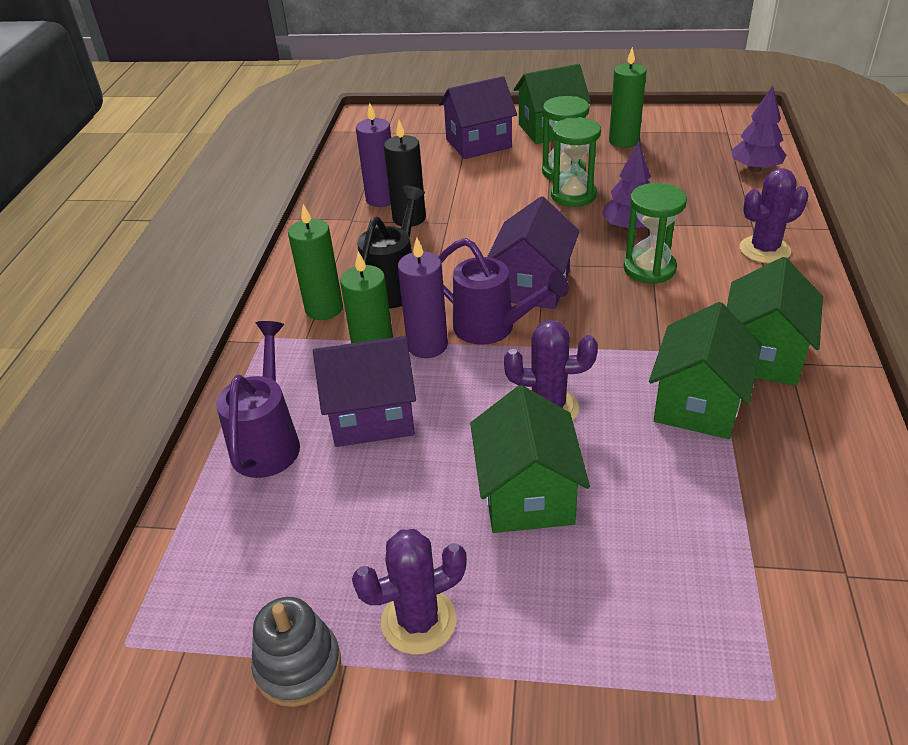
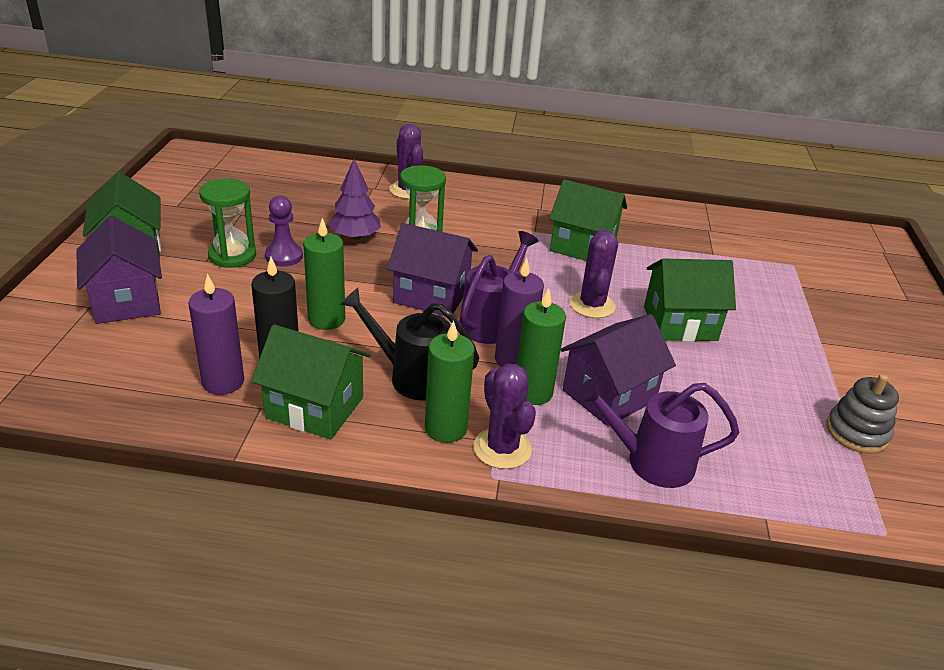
camera: 95 degrees left, 5 degrees down
purple house [313,336,416,447] -> purple house turned 60 degrees clockwise [561,314,676,427]
purple cactus [352,529,467,655] -> purple cactus moved to [474,364,536,469]
green hourglass [551,117,601,207] -> purple pawn [265,196,303,266]
green candle [609,47,646,148] -> green candle moved to [303,218,345,330]
green house [727,257,823,386] -> green house moved to [251,324,371,440]
purple tree [731,85,787,172] -> none

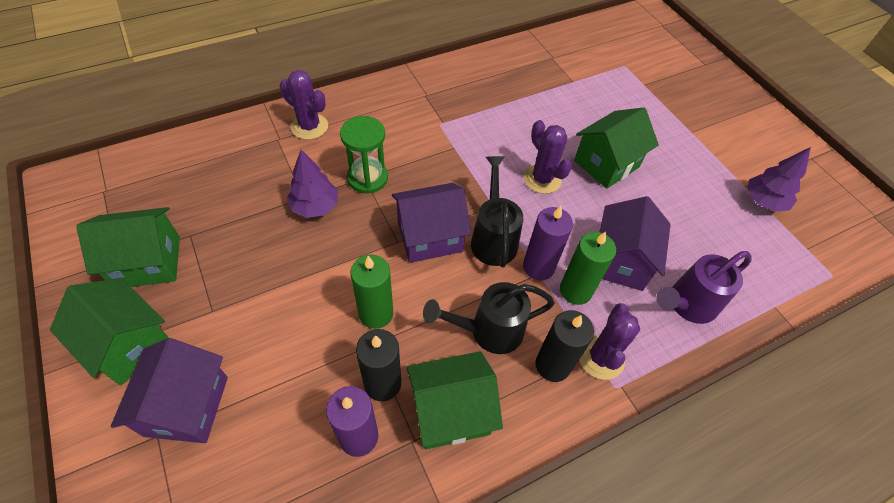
camera: 35 degrees left, 20 degrees up
purple house [77,216,162,324] -> purple house turned 60 degrees clockwise [111,338,228,443]
green hourglass [199,178,256,268] -> none
purple pawn [265,196,303,266] -> none
green candle [425,320,475,443] -> black candle [535,310,594,382]
purple watering can [460,231,538,344] -> black watering can [471,156,523,268]
purple cactus [474,364,536,469] -> purple cactus turned 75 degrees clockwise [579,303,640,380]
green house [549,179,627,261] -> green house moved to [76,207,180,287]
grey stacking toy [826,374,899,454] -> purple tree [747,147,811,212]

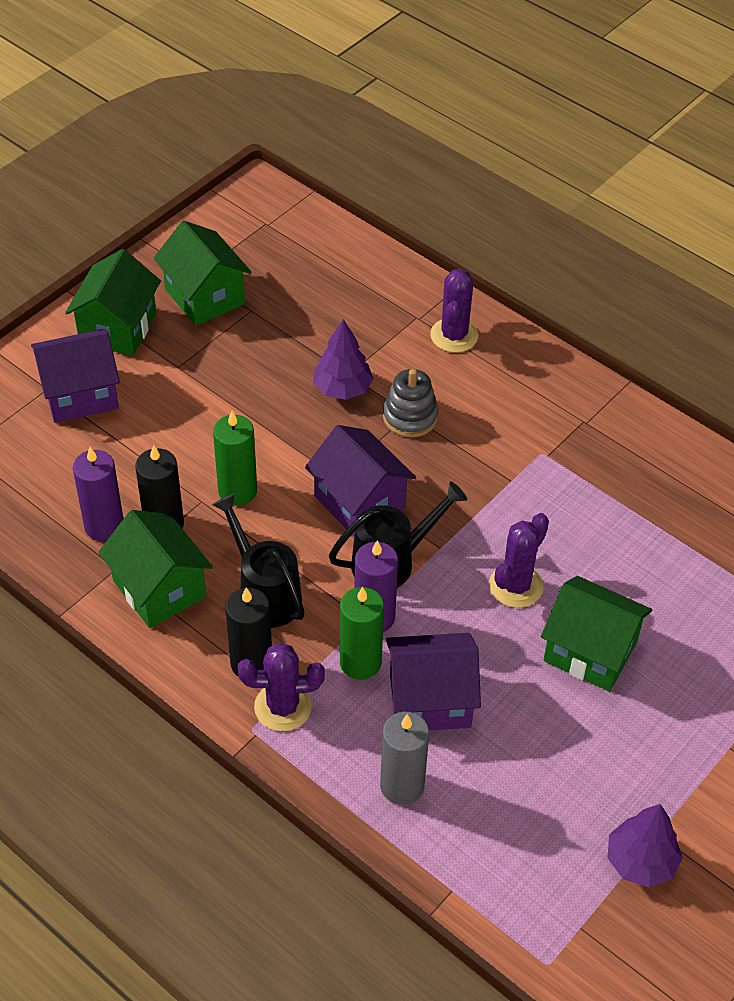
camera: 70 degrees right, 5 degrees down
green hourglass [340,116,388,194] -> grey stacking toy [383,369,439,438]
purple watering can [656,251,752,324] -> grey candle [380,712,429,805]

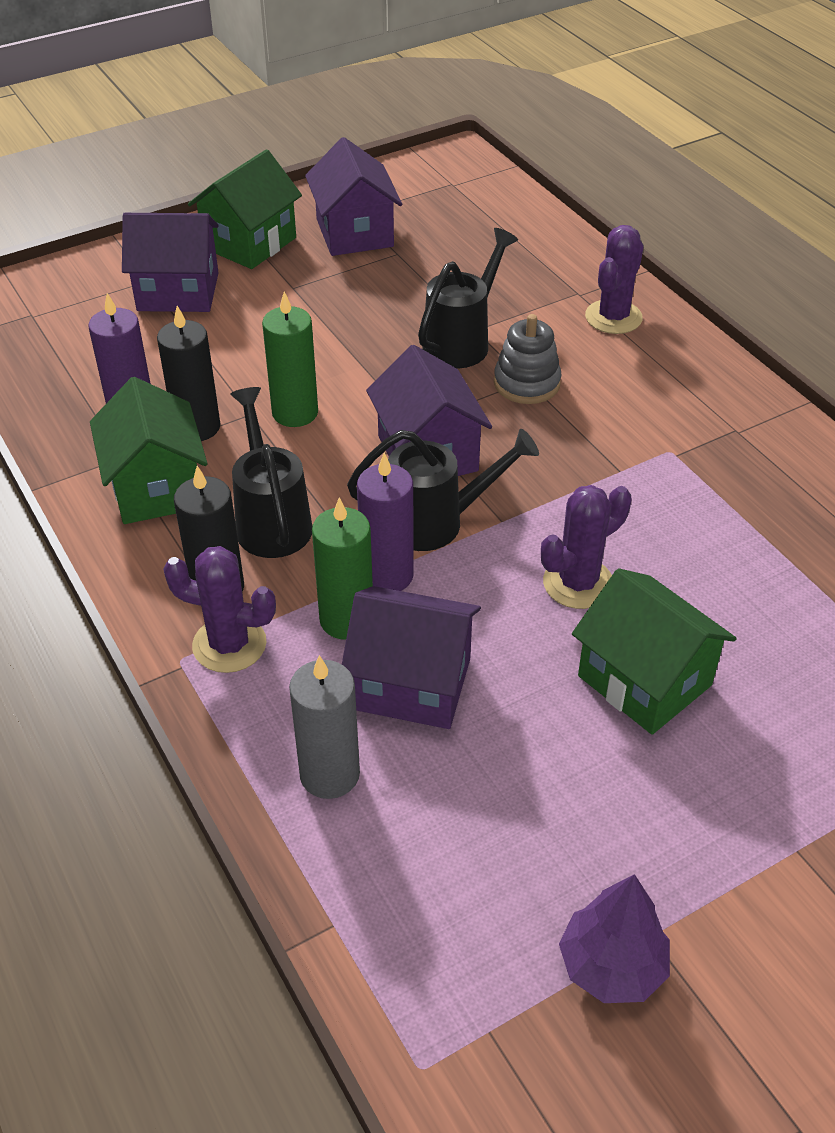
camera: 20 degrees right, 5 degrees down
green house [154,221,251,326] -> purple house [305,137,402,256]
purple tree [313,319,374,400] -> black watering can [418,228,518,369]

